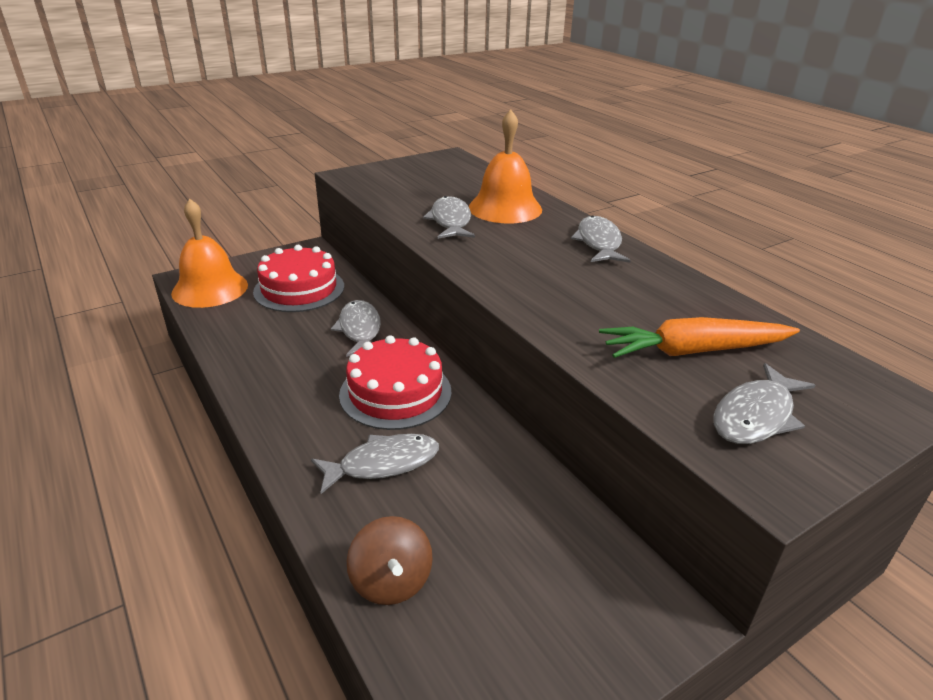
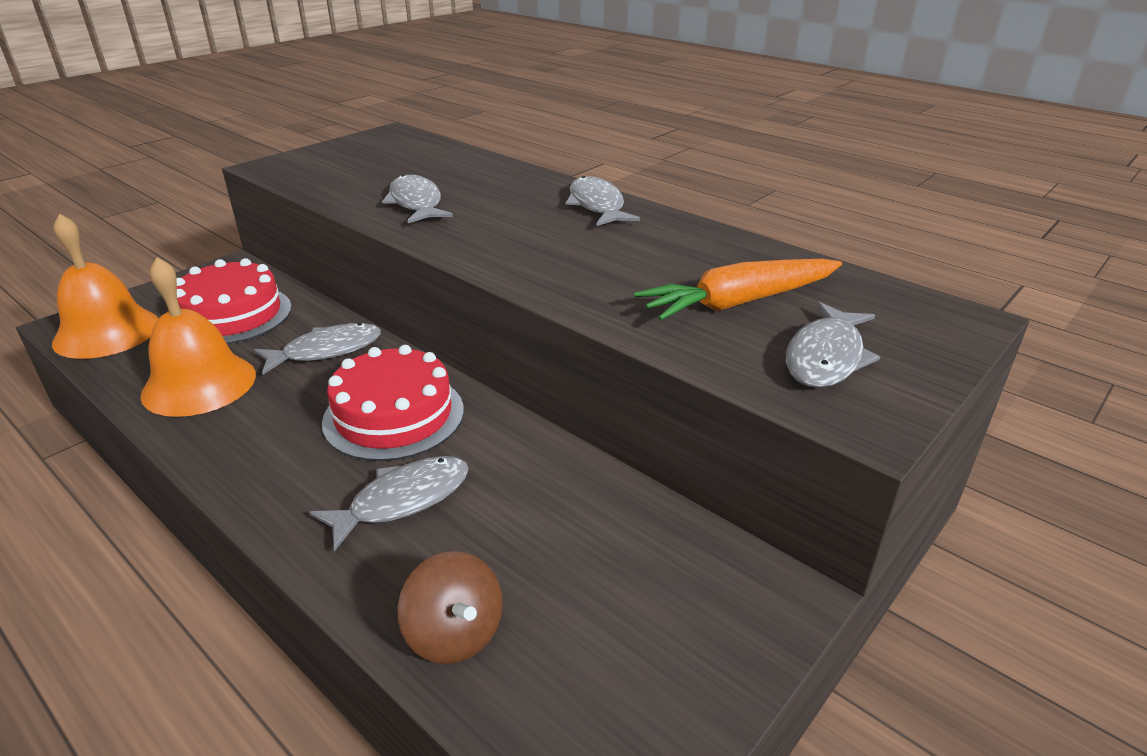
camera: 15 degrees left, 0 degrees up
grey fish [331,300,381,357] -> grey fish turned 90 degrees clockwise [254,323,381,375]
orange bell [469,110,542,223] -> orange bell moved to [140,257,256,417]

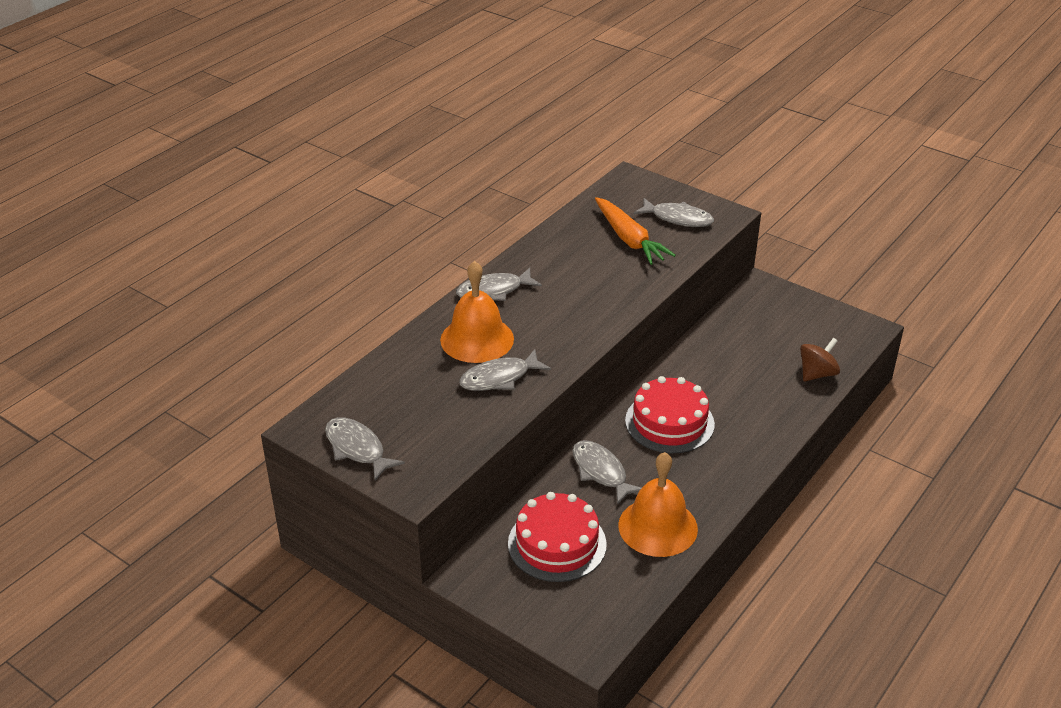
camera: 95 degrees left, 5 degrees up
orange bell [52,213,159,359] -> orange bell moved to [440,261,514,363]
grey fish [309,456,469,552] -> grey fish moved to [325,417,405,481]

